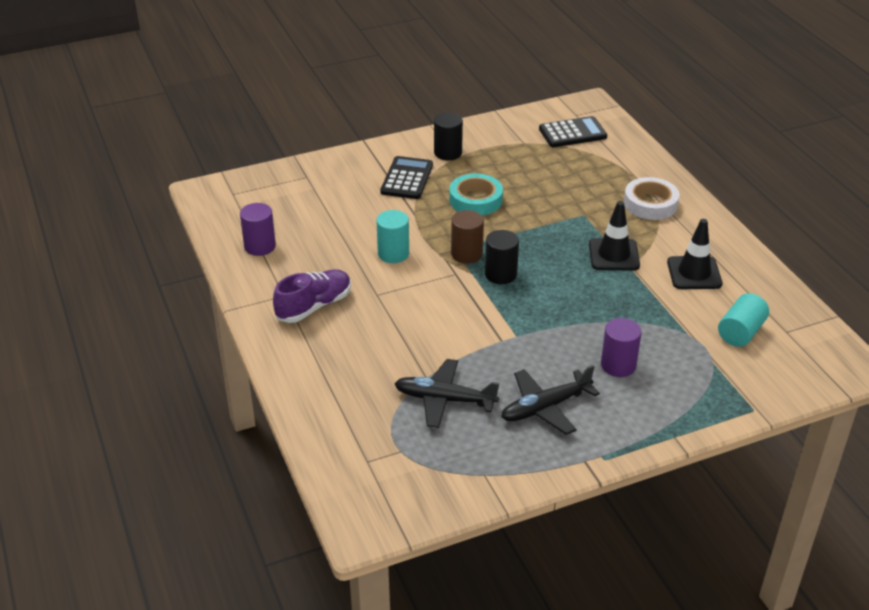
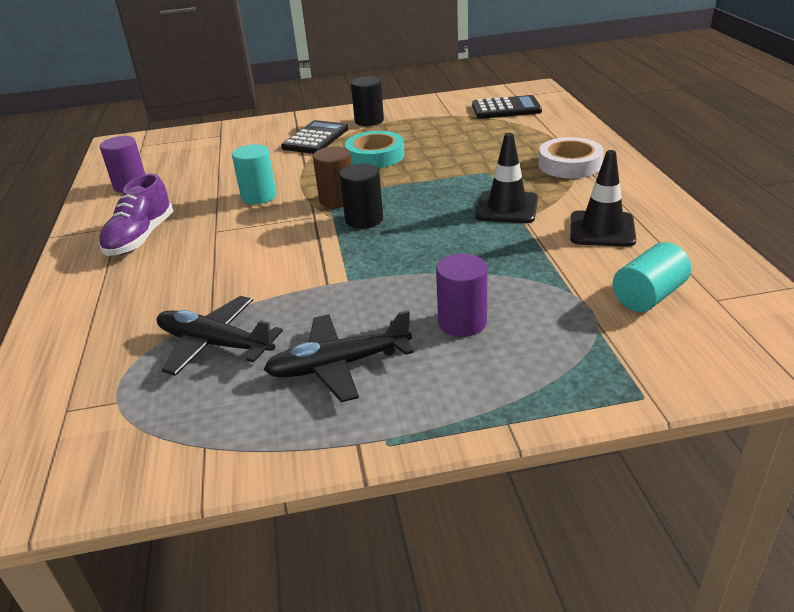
camera: 15 degrees right, 5 degrees down
purple shoe [273,269,351,323] -> purple shoe turned 135 degrees clockwise [99,174,173,256]

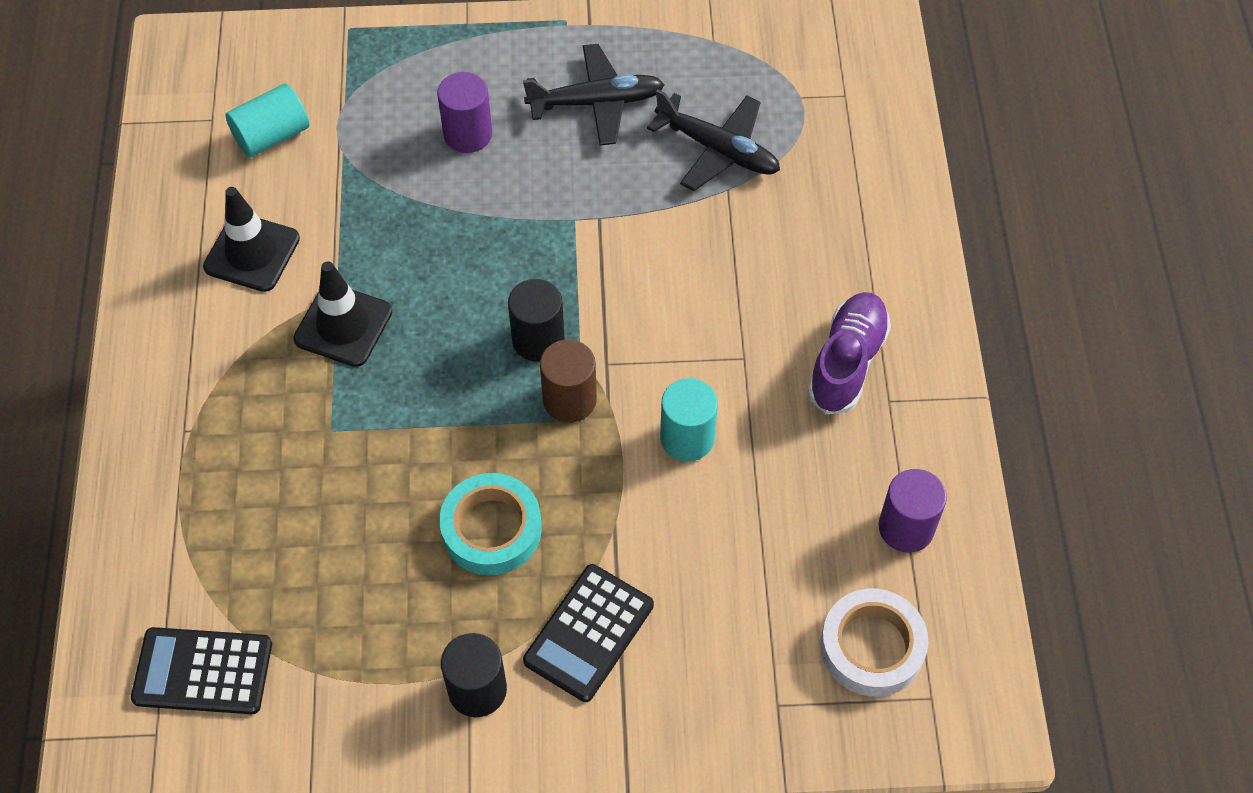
camera: 175 degrees left, 25 degrees up
white tape [538,137,604,179] -> white tape moved to [820,589,928,697]

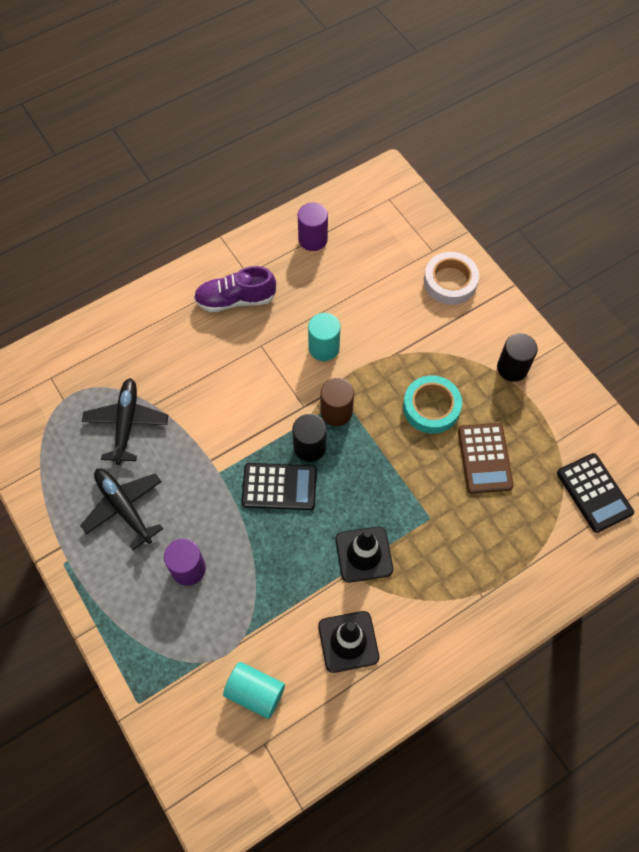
camera: 120 degrees left, 5 degrees up
black calculator [523,564,654,702] -> black calculator moved to [241,463,317,510]
white tape [820,589,928,697] -> white tape moved to [424,252,479,305]
none -> brown calculator [458,423,514,493]

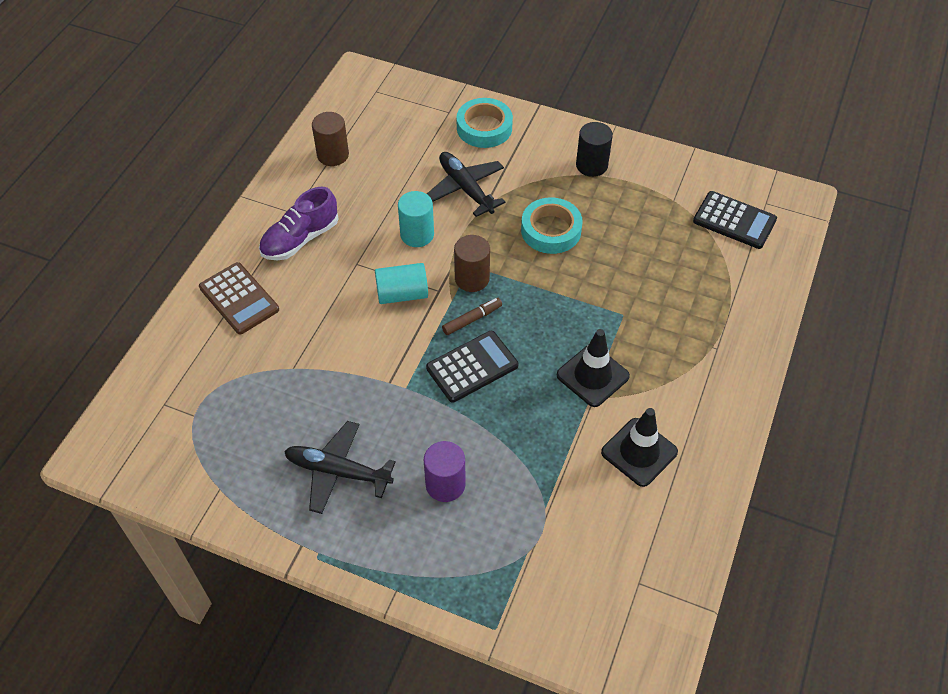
camera: 35 degrees left, 10 degrees down
black plane [82,378,168,465] -> black plane moved to [427,152,506,217]
turquoise cylinder [223,662,285,719] -> turquoise cylinder moved to [375,263,428,304]
black cylinder [292,414,327,462] -> brown marker [442,298,502,335]
purple cylinder [298,203,328,251] -> brown cylinder [312,112,349,166]
white tape [424,252,479,305] -> turquoise tape [457,98,513,148]
brown calculator [458,423,514,493] -> brown calculator moved to [199,262,279,334]

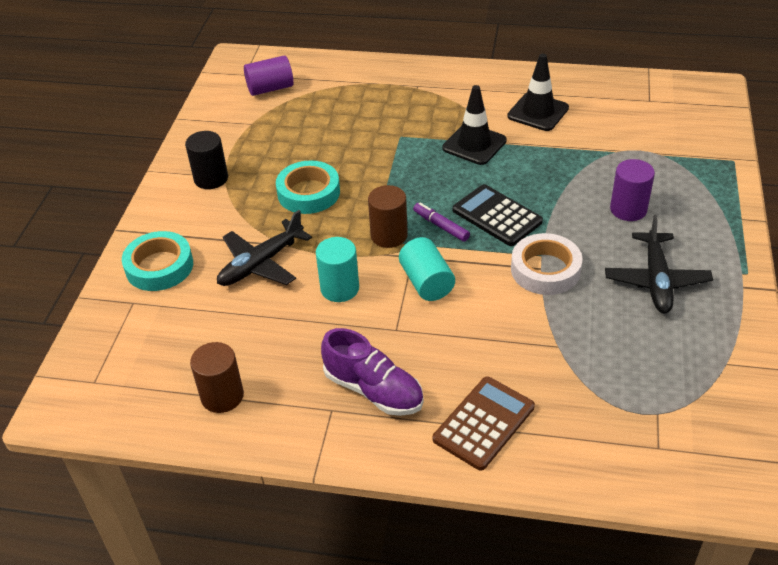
camera: 100 degrees left, 10 degrees down
brown marker [442,298,502,335] -> purple marker [413,203,470,242]
black calculator [693,191,777,249] -> purple cylinder [244,56,294,96]
none -> white tape [511,233,583,295]

